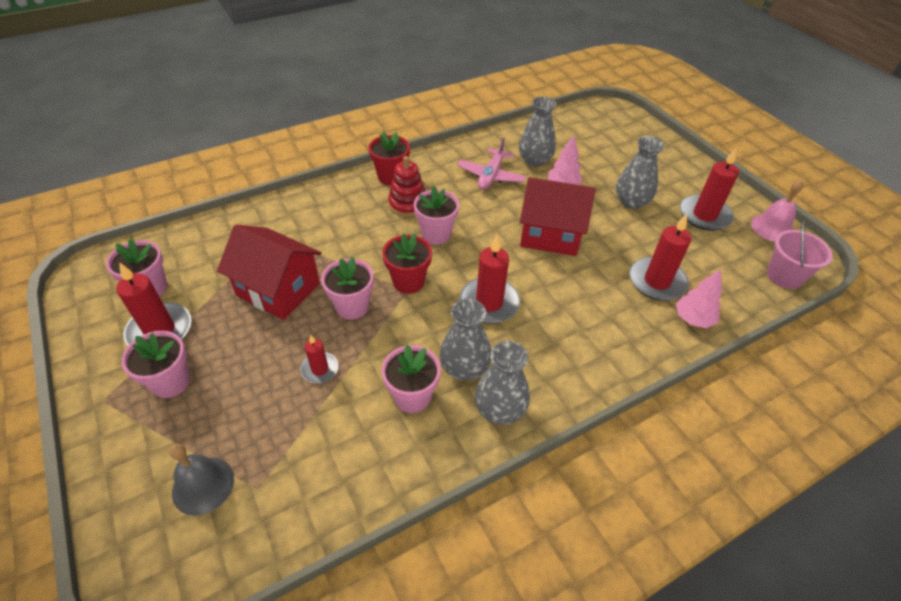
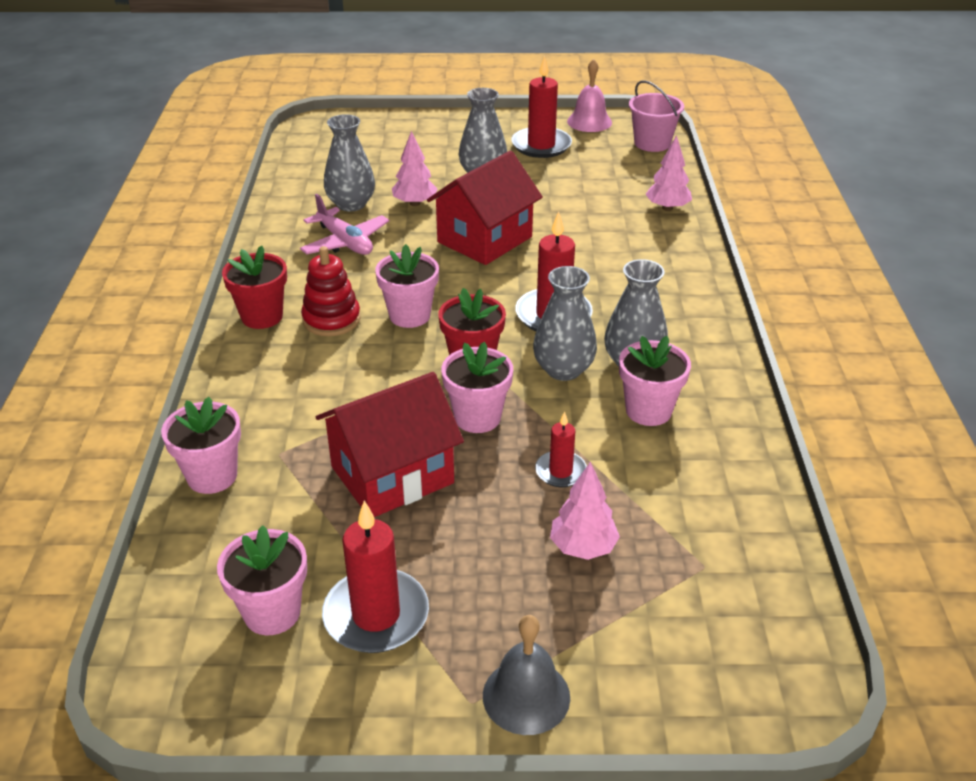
camera: 60 degrees left, 10 degrees down
pink flower pot [121,331,190,398] -> pink flower pot moved to [161,397,241,494]
grey bell [169,444,234,516] -> grey bell moved to [483,615,570,735]
grey vase [475,341,530,425] -> grey vase moved to [533,266,597,381]
red candle [629,214,691,301] -> none
none -> pink tree [550,461,620,560]

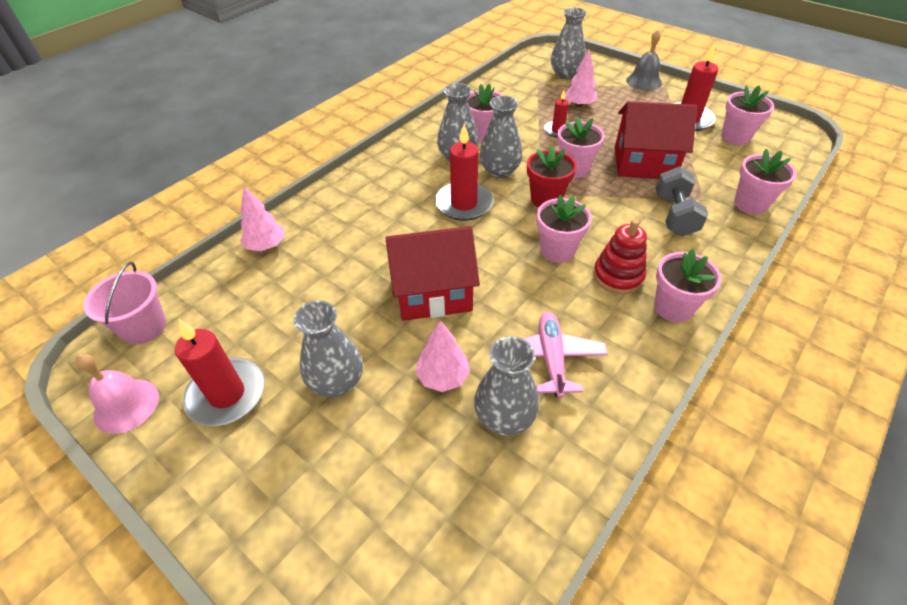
camera: 140 degrees left, 10 degrees up
red flower pot [222,246,287,329] -> pink flower pot [654,249,721,322]
none -> grey vase [551,7,587,79]
none -> grey dumbbell [656,166,708,236]

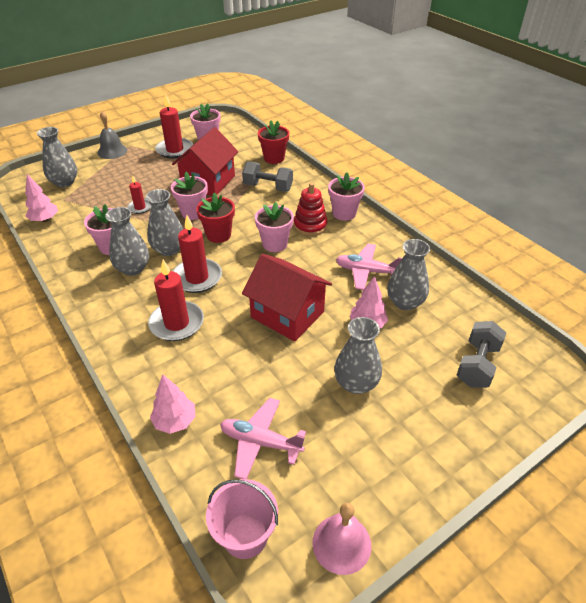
camera: 75 degrees left, 5 degrees down
red candle [175,319,265,426] -> red candle moved to [148,260,204,341]
red house [385,226,480,321] -> red house turned 60 degrees counterclockwise [242,254,332,342]
pink tree [565,49,597,107] -> pink tree moved to [25,174,58,222]
pink flower pot [734,149,796,215] -> red flower pot [258,120,289,164]
none -> pink plane [220,398,306,479]
none -> grey dumbbell [457,321,506,388]

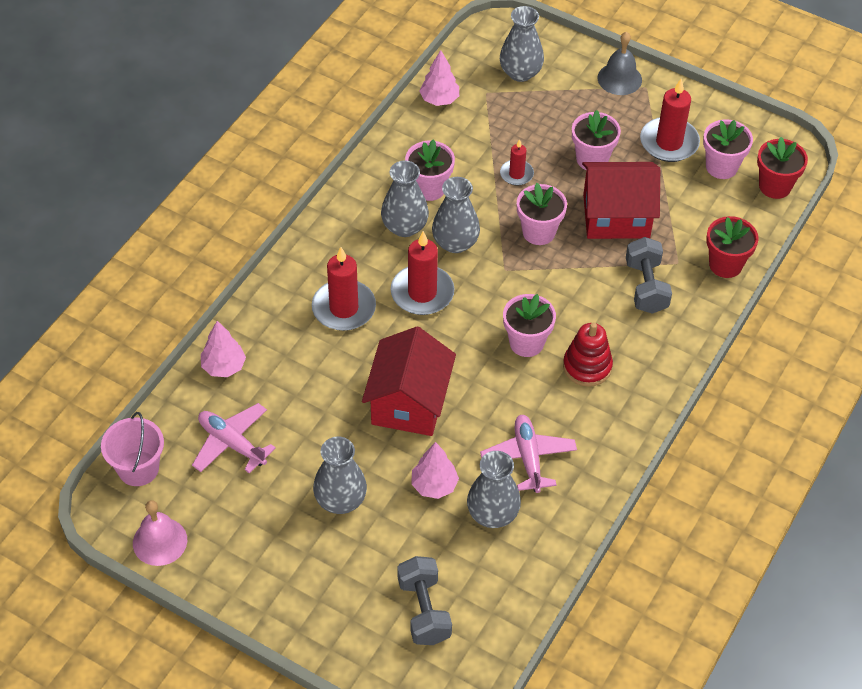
camera: 65 degrees right, 10 degrees up
red flower pot [196,192,235,243] -> red flower pot moved to [757,137,808,199]
pink plane [220,398,306,479] -> pink plane turned 45 degrees counterclockwise [192,403,276,473]
pink flower pot [328,172,365,221] -> pink flower pot moved to [572,110,621,170]
grey dumbbell [457,321,506,388] -> grey dumbbell turned 75 degrees clockwise [397,556,452,645]

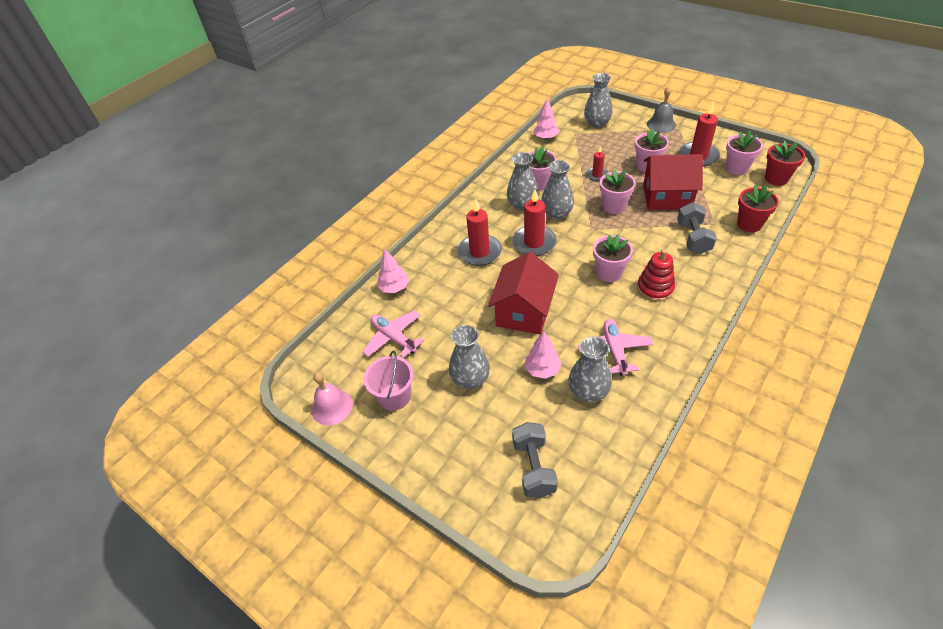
camera: 10 degrees right, 5 degrees down
pink bucket [101,412,164,486] -> pink bucket moved to [364,351,414,411]

